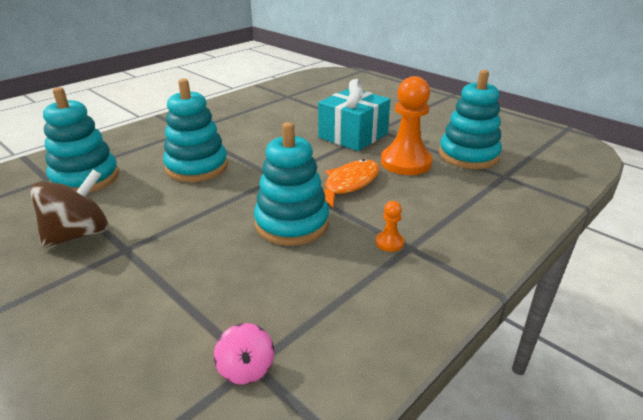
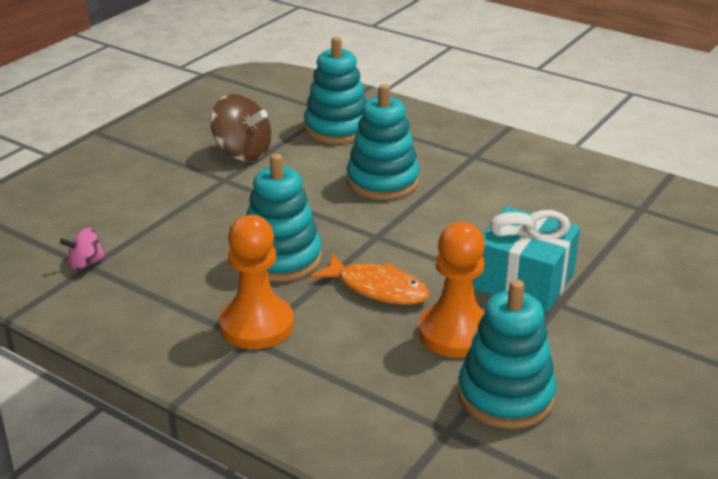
camera: 80 degrees right, 0 degrees up
orange pawn [376,201,404,252] -> orange pawn [219,215,294,349], size x2.32

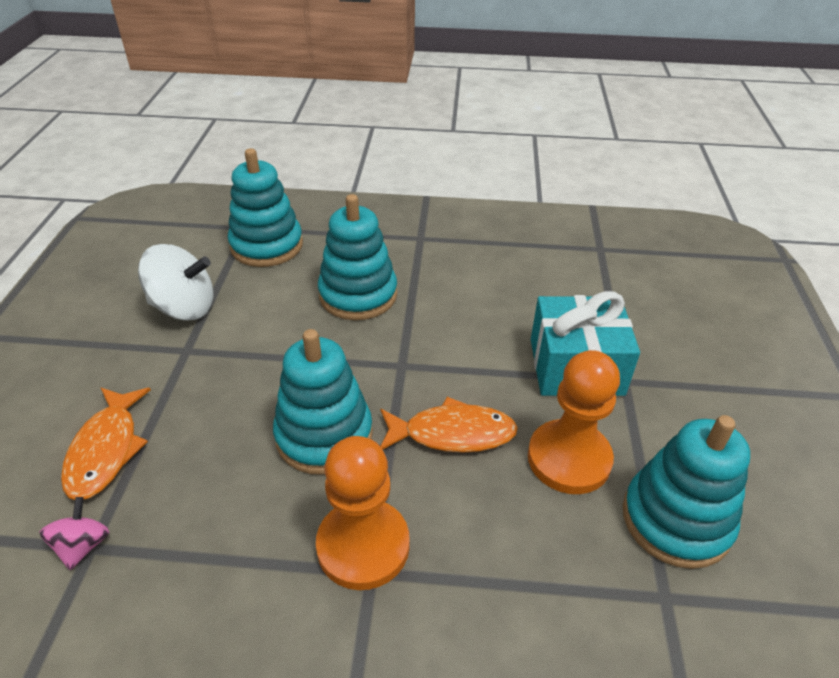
camera: 30 degrees left, 10 degrees up
pink spinning top [60,228,105,270] -> pink spinning top turned 150 degrees clockwise [40,497,109,570]
brown spinning top [210,94,272,162] -> white spinning top [138,244,214,321]
none -> orange fish [61,388,151,500]

